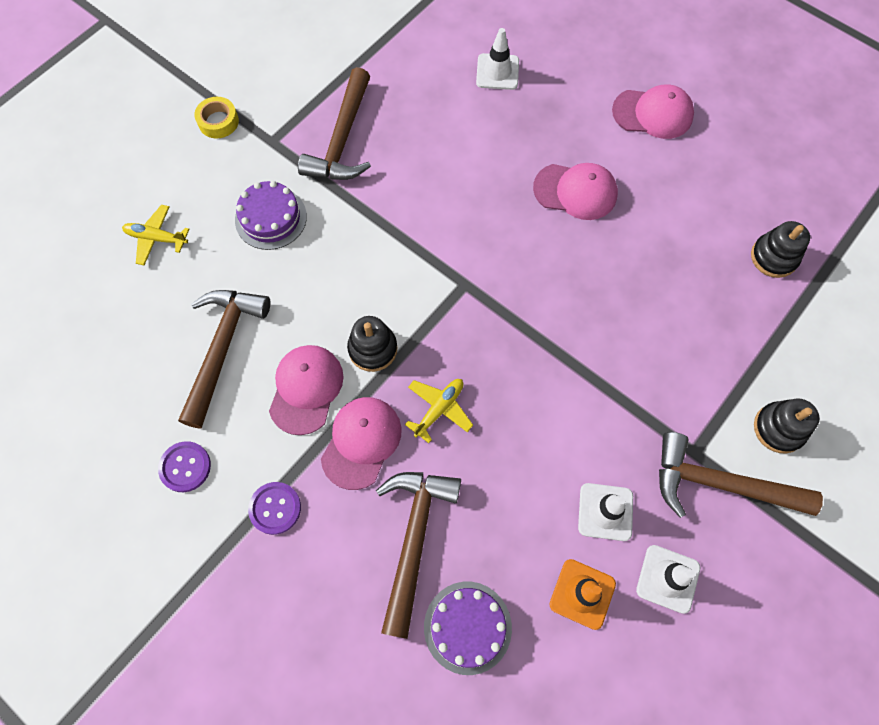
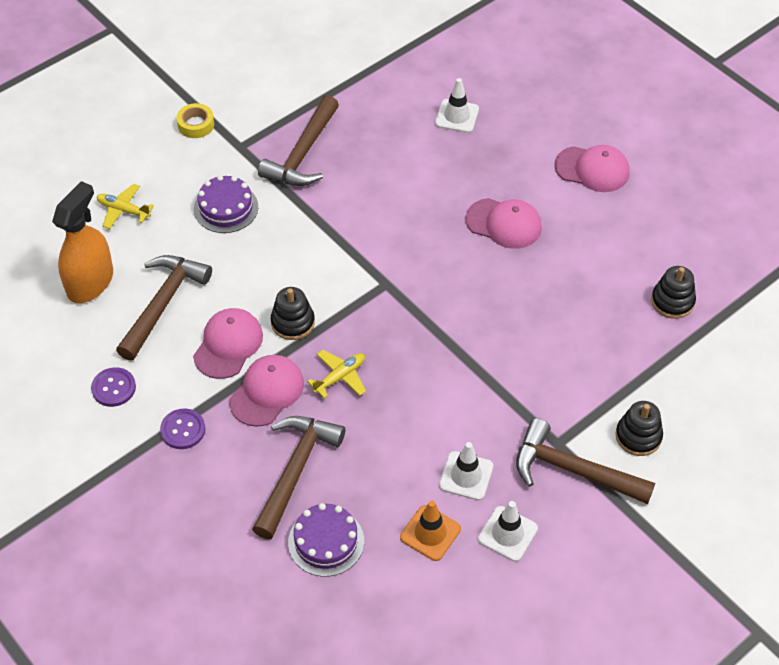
camera: 10 degrees right, 15 degrees down
none -> orange spray bottle [52,181,113,303]

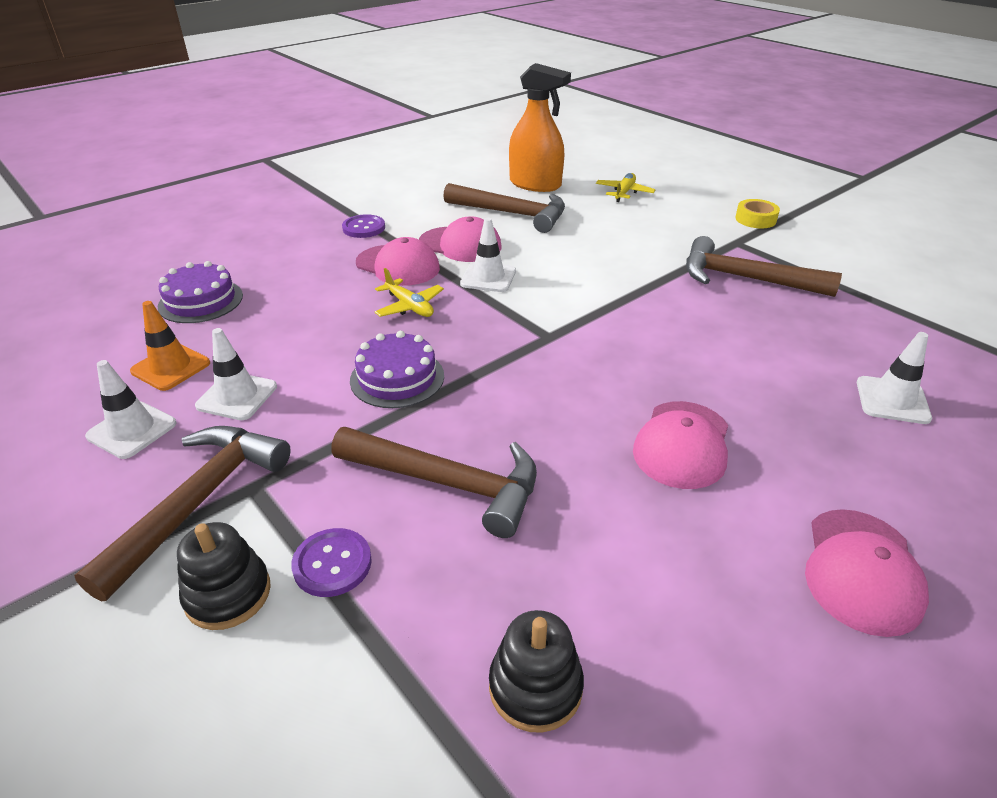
camera: 90 degrees right, 15 degrees down
purple button [91,367,136,407] -> purple button moved to [291,528,372,597]
purple cake [194,175,258,233] -> purple cake moved to [350,331,444,408]
brown hammer [252,416,345,539] -> brown hammer moved to [331,427,537,538]
black stacking toy [271,287,315,340] -> white traffic cone [460,218,516,292]

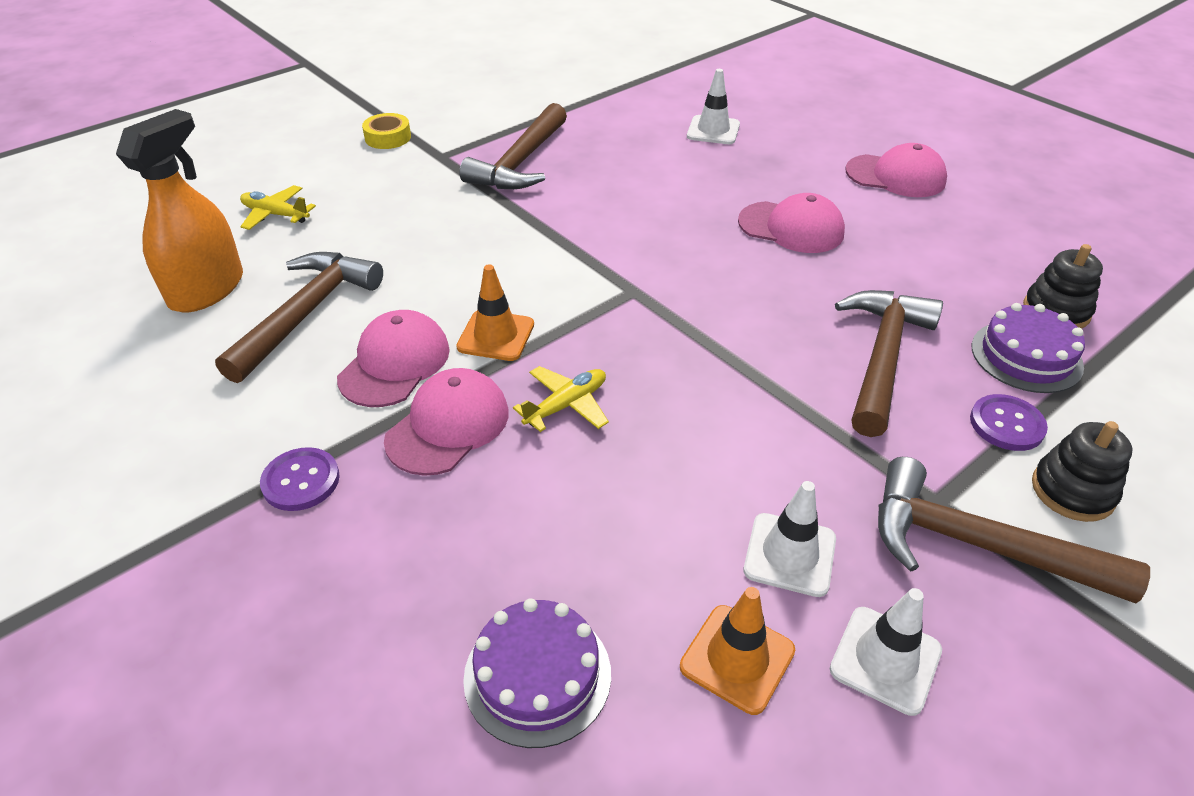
camera: 90 degrees left, 5 degrees up
purple cake [350,331,444,408] -> purple cake moved to [972,303,1085,393]
white traffic cone [460,218,516,292] -> orange traffic cone [456,264,534,361]

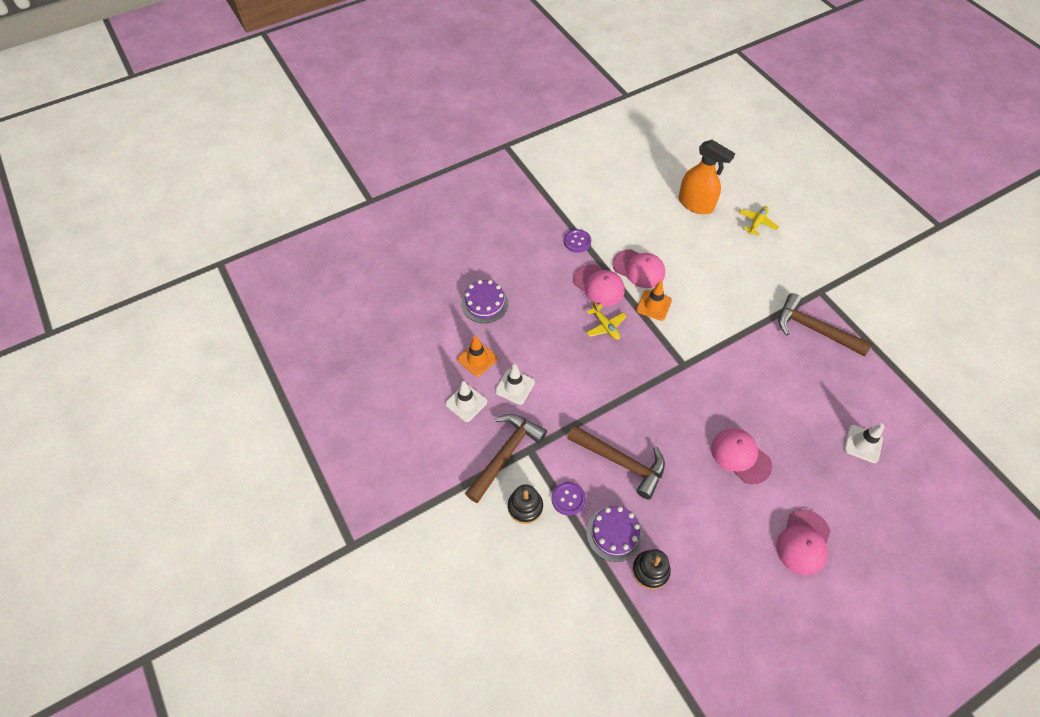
camera: 100 degrees right, 15 degrees up
brown hammer [215,252,383,383] -> none
yellow tape [362,113,411,149] -> none
pink cap [738,193,845,253] -> pink cap turned 105 degrees clockwise [711,428,772,484]

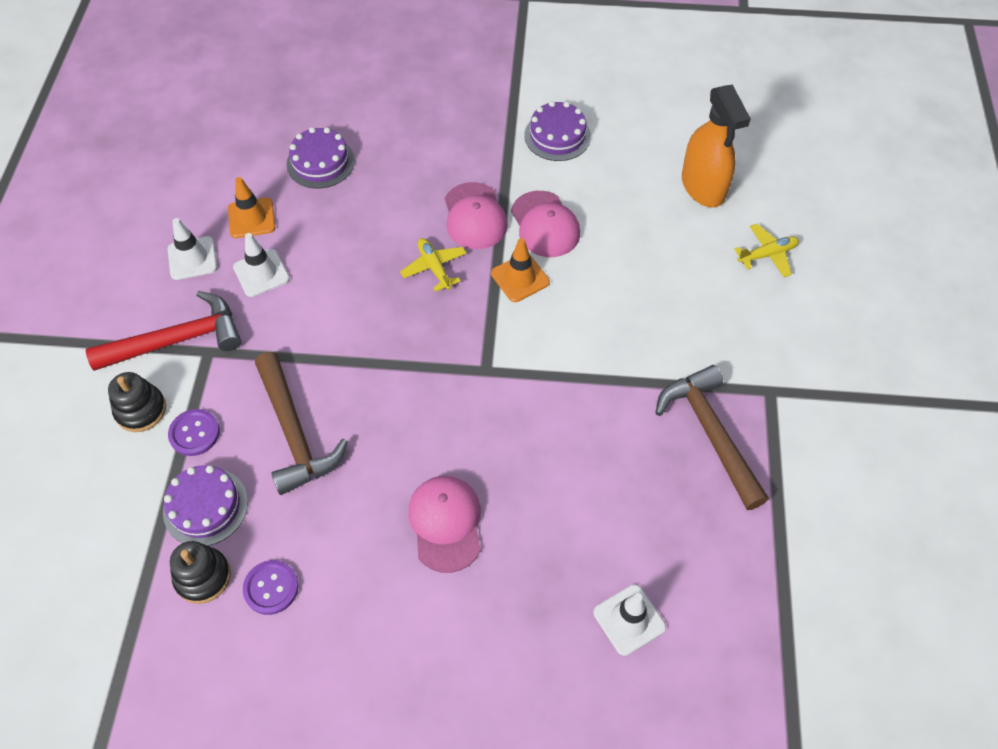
camera: 35 degrees right, 0 degrees up
brown hammer [465,414,547,503] -> red hammer [86,291,241,371]
purple button [564,229,591,253] -> purple button moved to [243,560,299,615]
yellow plane [586,301,627,340] -> yellow plane turned 150 degrees clockwise [400,238,467,292]
pink cap [776,509,830,575] -> none
none -> purple cake [524,101,591,161]

